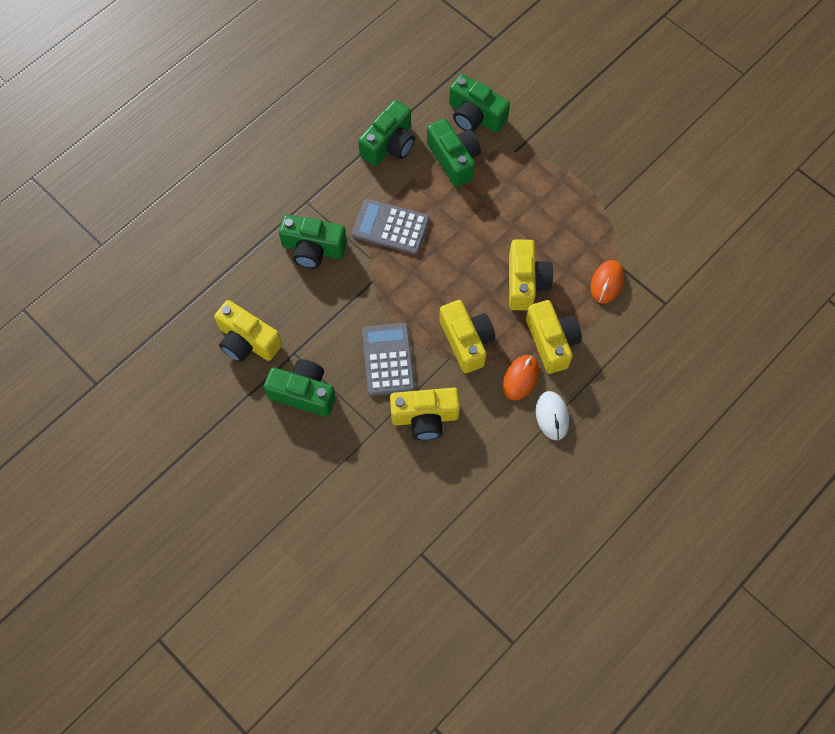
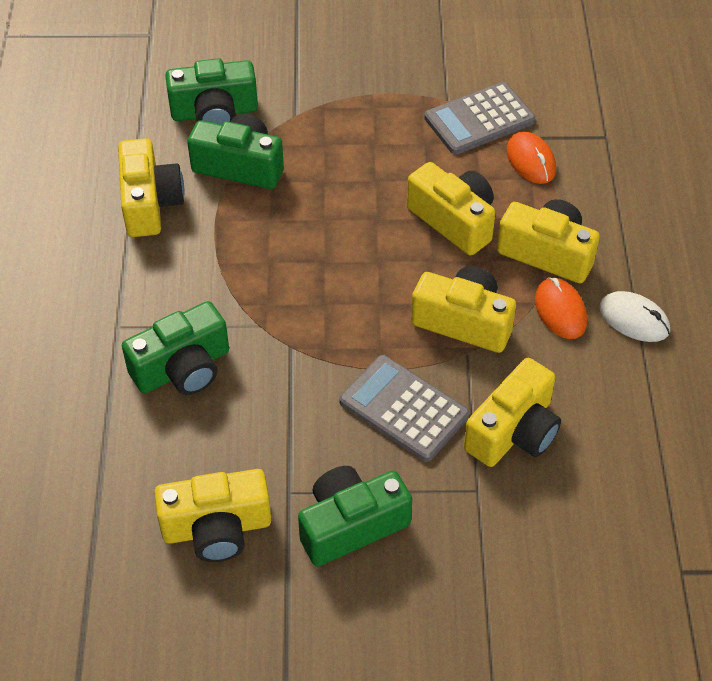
camera: 45 degrees left, 15 degrees down
grey calculator [352,199,430,255] -> grey calculator moved to [424,82,536,155]
green camera [358,100,415,166] -> yellow camera [118,138,184,237]

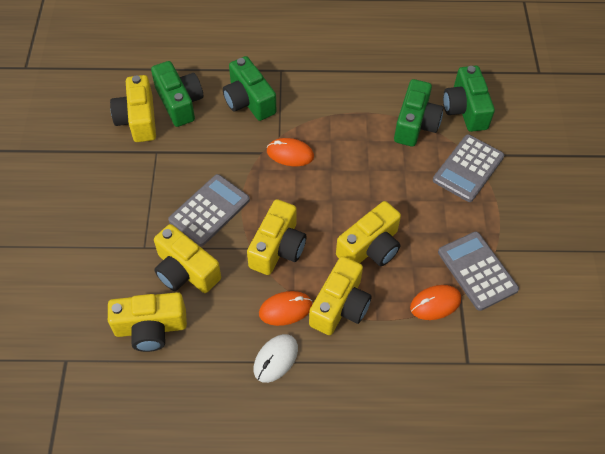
camera: 90 degrees right, 5 degrees up
yellow camera [118,138,184,237] -> yellow camera moved to [108,292,187,352]
green camera [298,466,412,566] -> green camera moved to [151,61,203,127]
none -> orange mouse [267,138,314,166]
none -> grey calculator [433,134,505,202]

